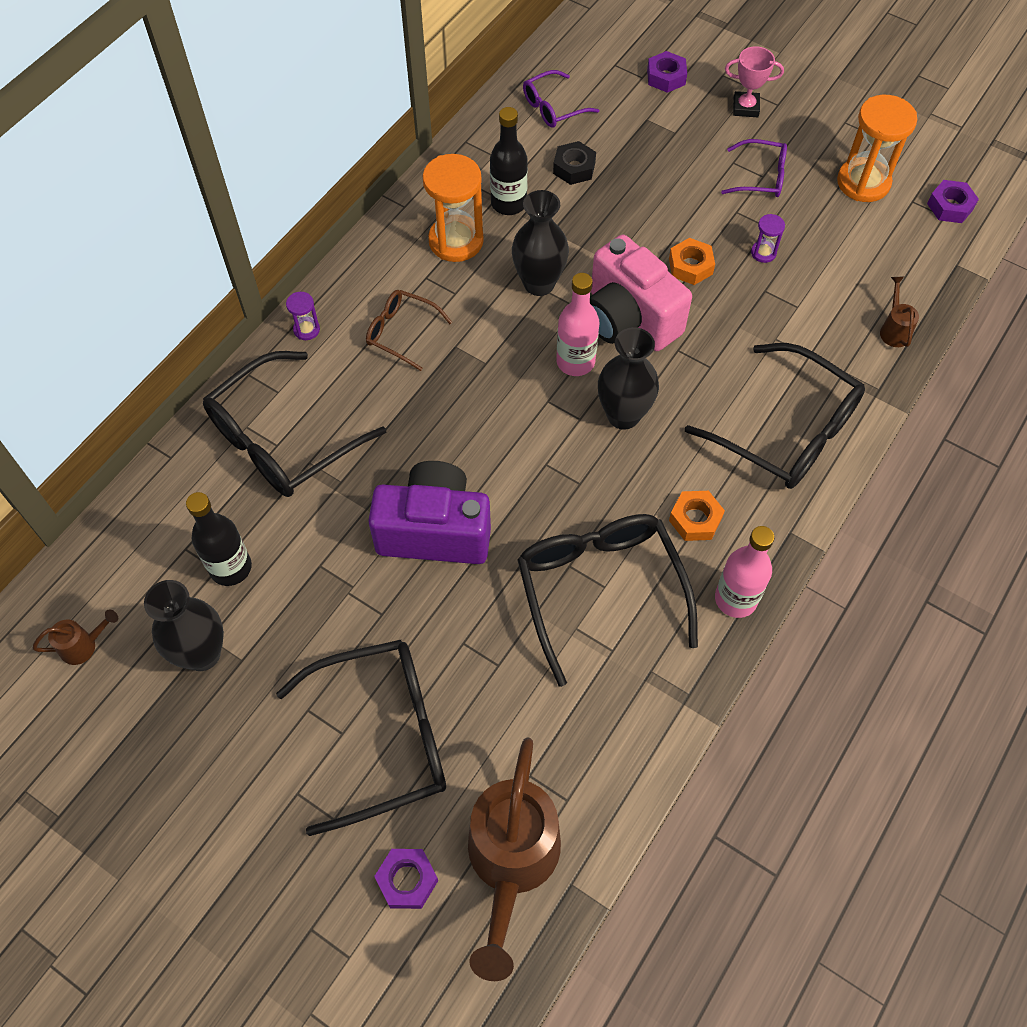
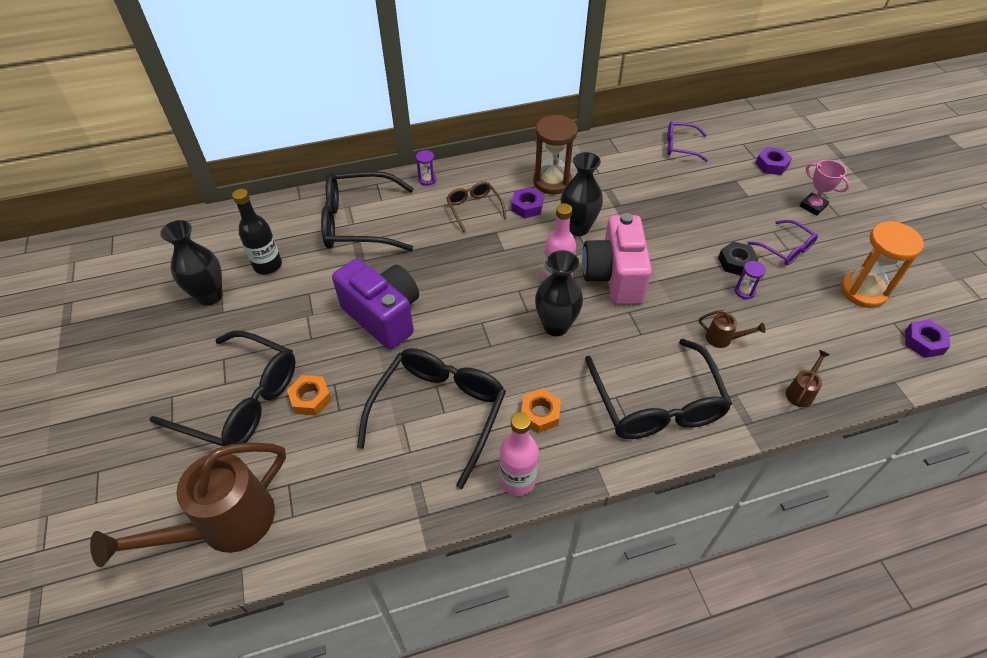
camera: 40 degrees right, 10 degrees down
brown watering can [33,609,118,665] -> brown watering can moved to [699,310,766,348]
purple nut [374,849,438,909] -> purple nut moved to [511,187,544,218]
orange hourglass [423,154,484,262] -> brown hourglass [533,115,578,194]
black bottle [490,107,528,215] -> none
black nut [553,141,596,185] -> black nut moved to [718,241,759,275]
orange nut [669,238,715,285] -> orange nut moved to [287,375,332,416]

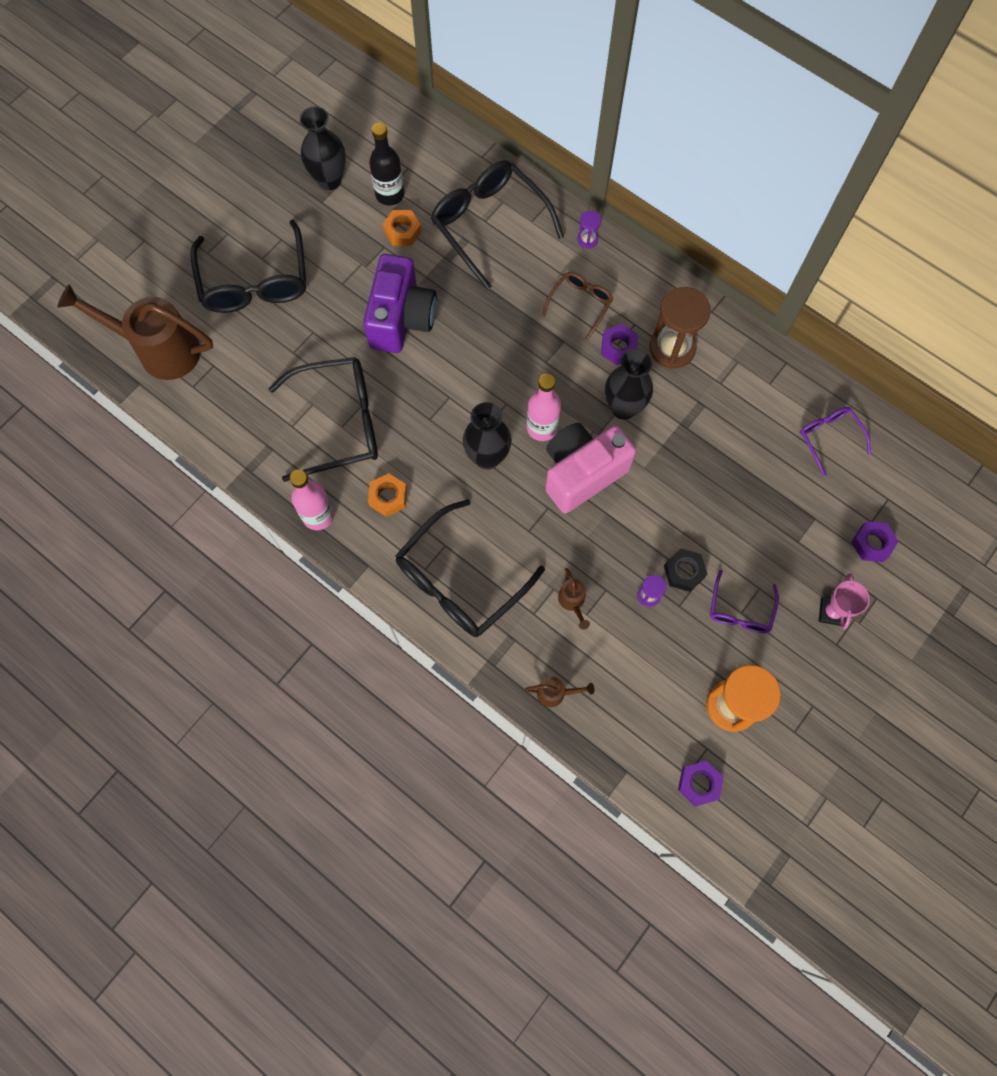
camera: 55 degrees right, 20 degrees up
orange nut [287,375,332,416] -> orange nut moved to [383,210,422,246]

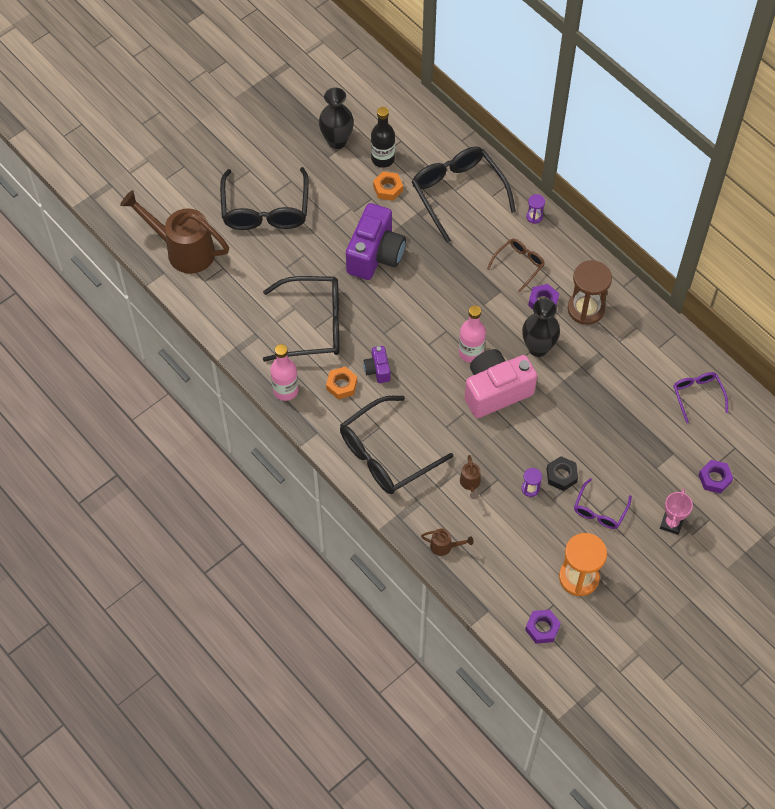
camera: 10 degrees right, 10 degrees down
black vase [463,402,512,470] -> none
none -> purple camera [363,346,390,383]

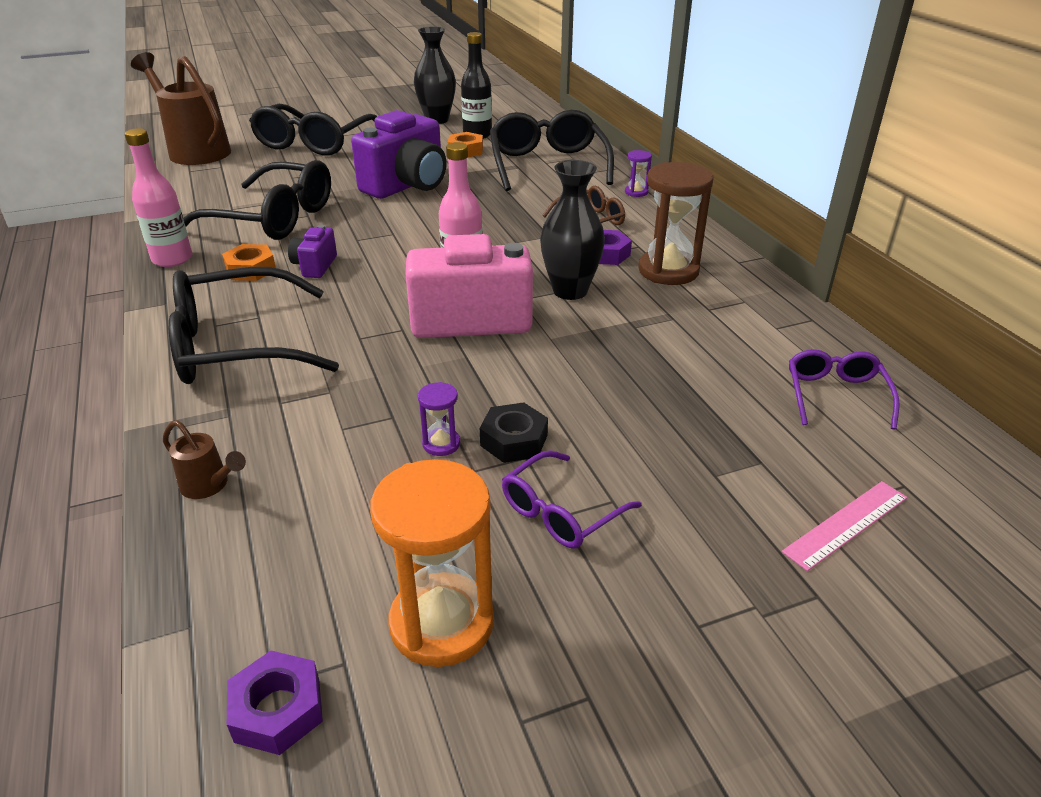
camera: 20 degrees right, 25 degrees down
brown watering can [460,455,481,499] -> none
pink trophy [660,489,693,535] -> none
purple nut [699,460,733,494] -> pink ruler [782,481,907,571]

